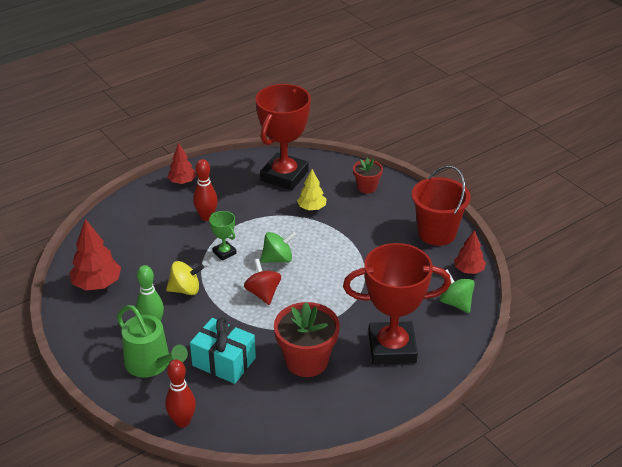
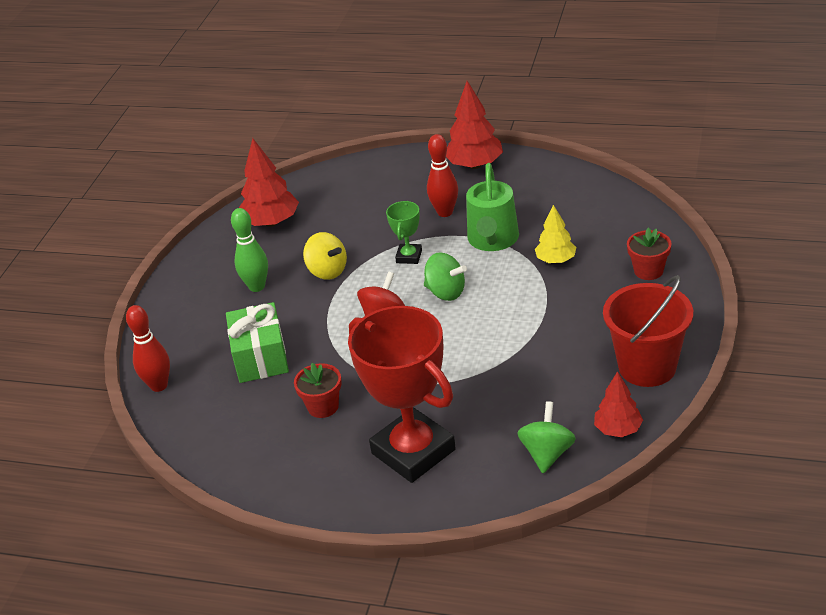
camera: 55 degrees right, 0 degrees up
green watering can [117,305,188,377] -> green watering can moved to [466,163,519,251]
red tree [167,143,196,184] -> red tree [446,81,503,169], size x1.57
turquoise gift [190,317,256,384] -> green gift [226,302,289,383]
red trophy [255,84,311,190] -> none
red flower pot [274,302,340,377] -> red flower pot [294,363,342,418], size x0.56

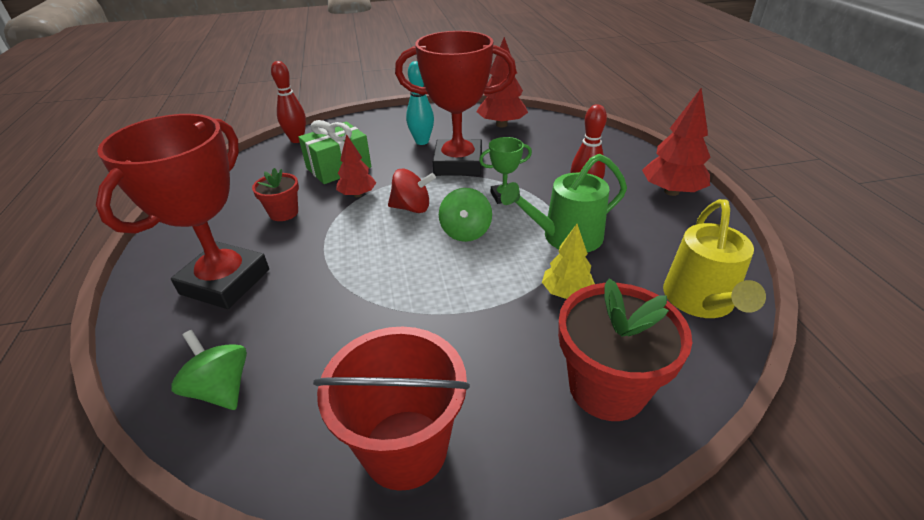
camera: 60 degrees right, 0 degrees up
green bowling pin [231,208,268,292] -> turquoise bowling pin [406,61,434,145]
yellow spinning top [303,232,347,280] -> red trophy [395,31,516,176]
green spinning top [517,401,576,473] -> green spinning top turned 120 degrees counterclockwise [171,330,247,410]
red tree [594,371,643,437] -> red tree moved to [336,134,376,197]
red flower pot [627,227,672,280] -> red flower pot [558,278,692,421], size x1.78
none -> yellow watering can [663,199,766,318]

